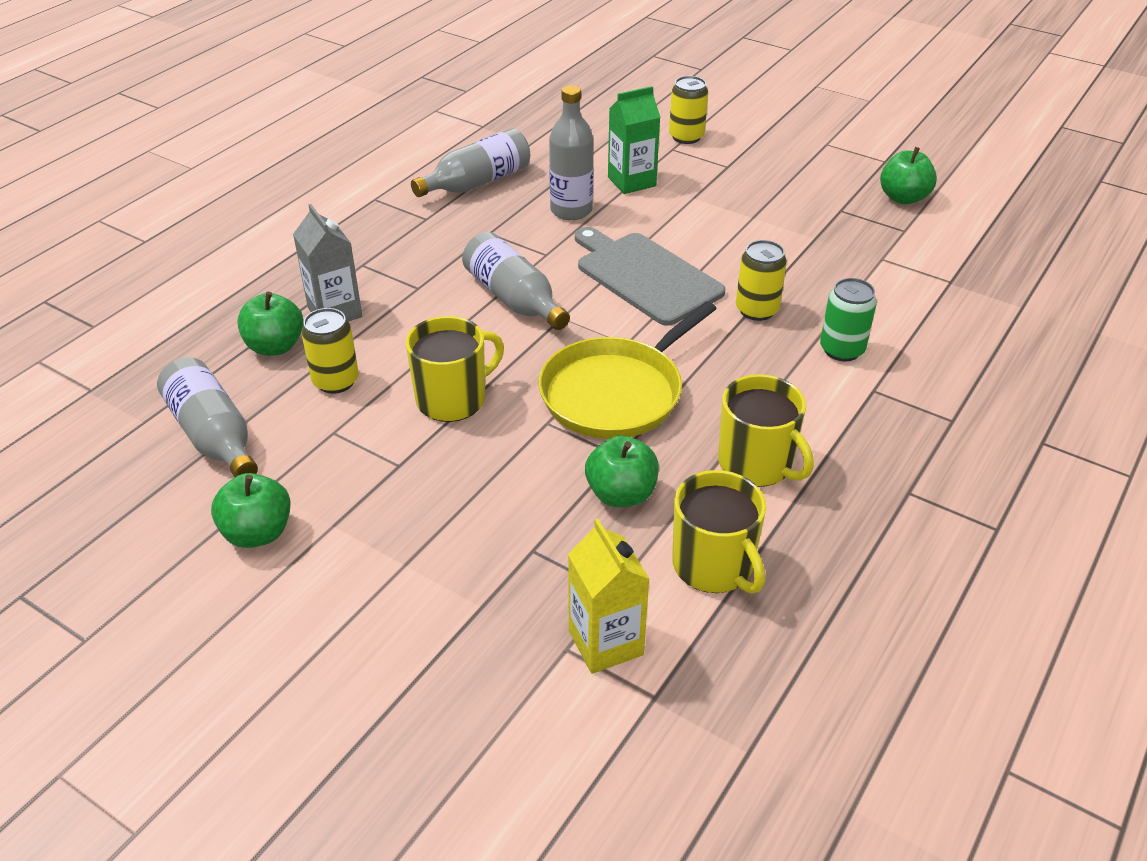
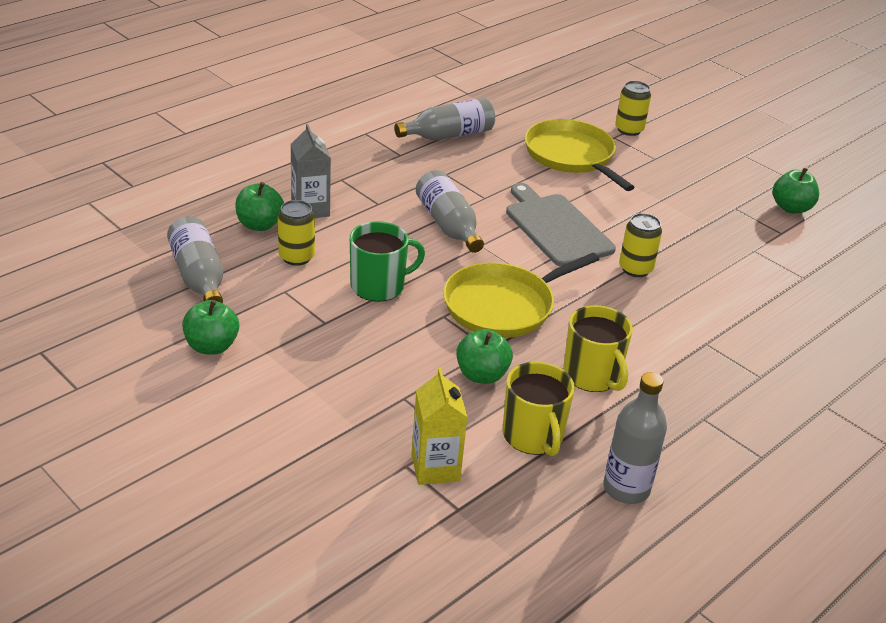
camera: 10 degrees right, 5 degrees down
yellow mug [406,316,504,422] -> green mug [350,221,425,302]
grey bottle [549,85,593,220] -> grey bottle moved to [603,372,667,504]
green carton [608,86,660,194] -> yellow pan [525,119,634,191]
green can [820,278,877,361] -> none

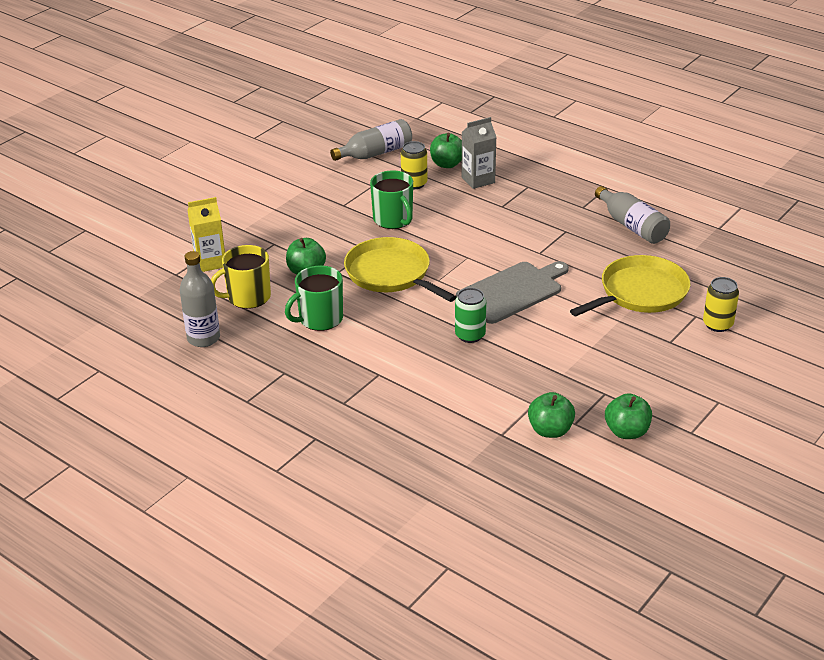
camera: 85 degrees right, 0 degrees up
green apple [182,300,239,354] -> green apple moved to [528,392,575,438]
grey bottle [416,170,484,253] -> none
yellow mug [563,305,633,392] -> green mug [285,265,343,331]
yellow can [619,213,662,277] -> green can [455,288,486,343]

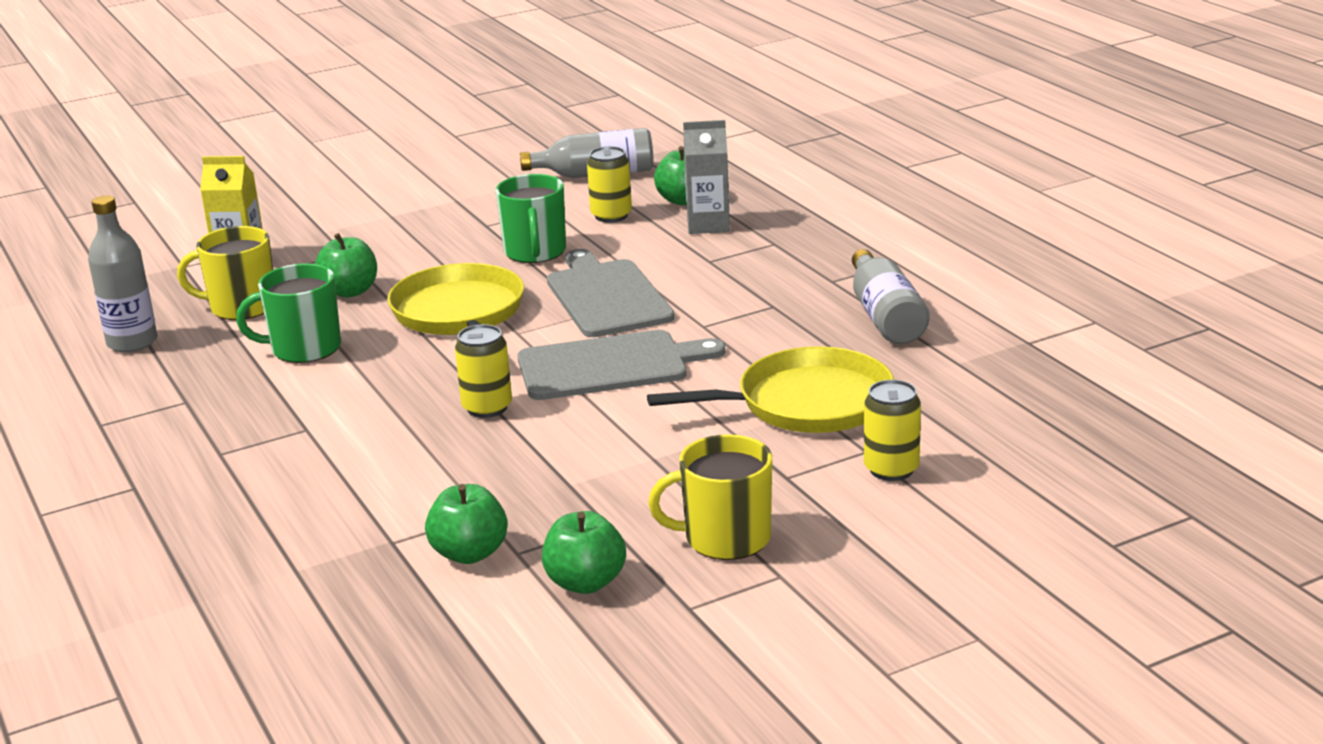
camera: 25 degrees right, 10 degrees down
green can [455,288,486,343] -> yellow can [455,324,512,418]
none -> grey cutting board [547,249,675,337]
none -> yellow mug [648,434,772,560]

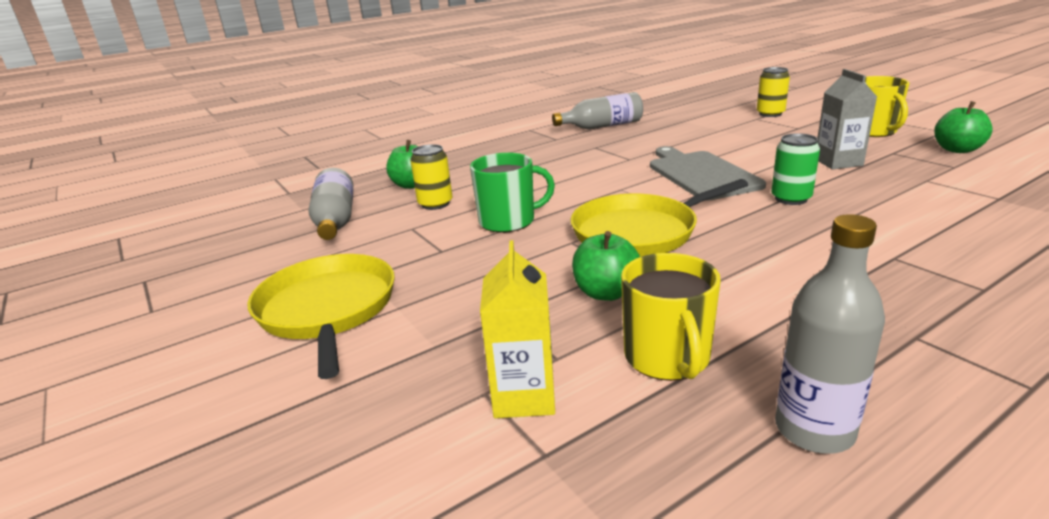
camera: 95 degrees left, 0 degrees up
green mug [236,263,341,363] -> none
green apple [425,484,508,564] -> none
yellow can [455,324,512,418] -> green can [771,133,820,205]
grey cutting board [547,249,675,337] -> none
yellow pan [647,346,894,433] -> yellow pan moved to [247,254,395,379]
grey carton [683,120,730,234] -> grey carton moved to [818,69,877,170]

